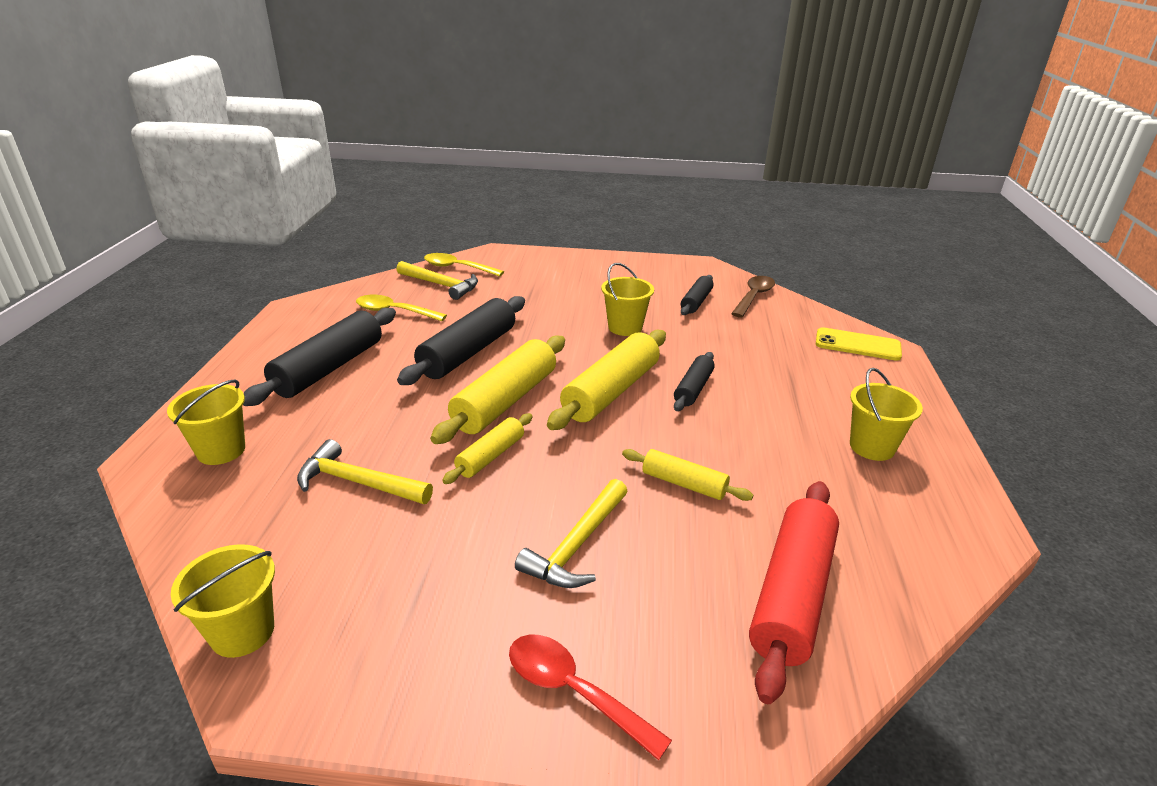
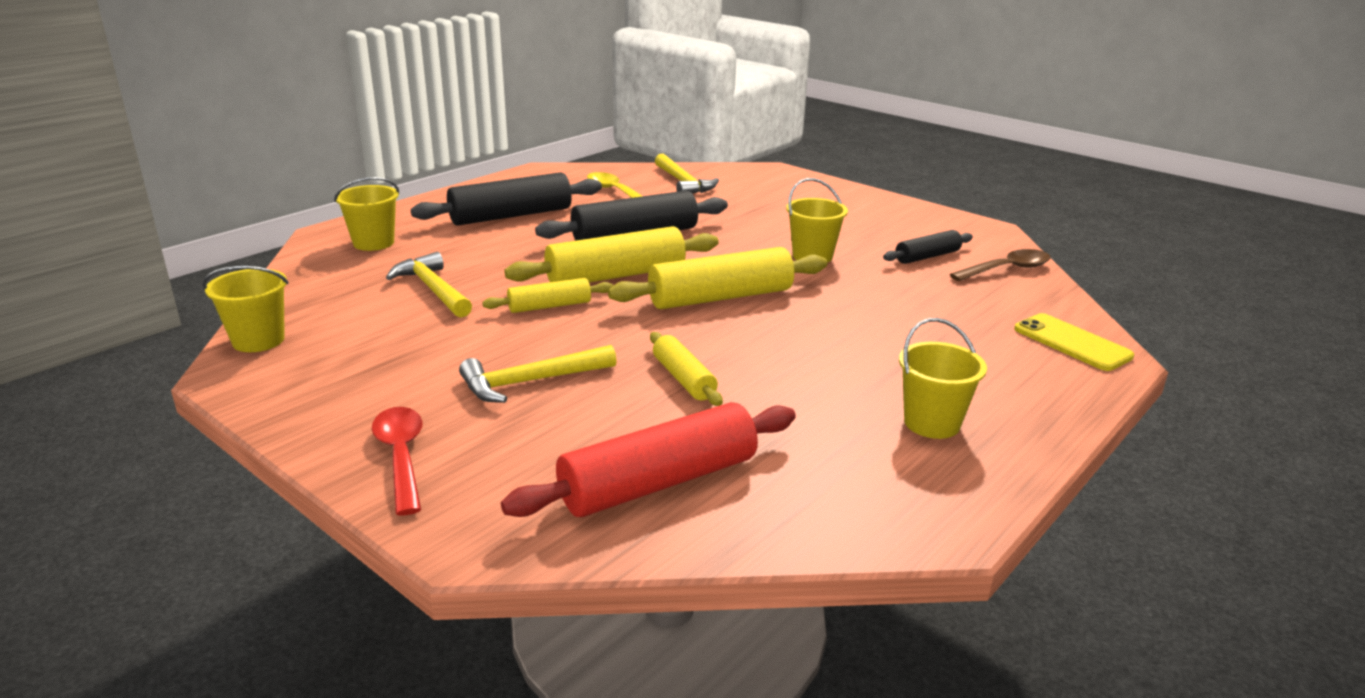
camera: 35 degrees right, 5 degrees down
yellow spoon [424,253,504,277] -> none
black rolling pin [674,352,715,411] -> none

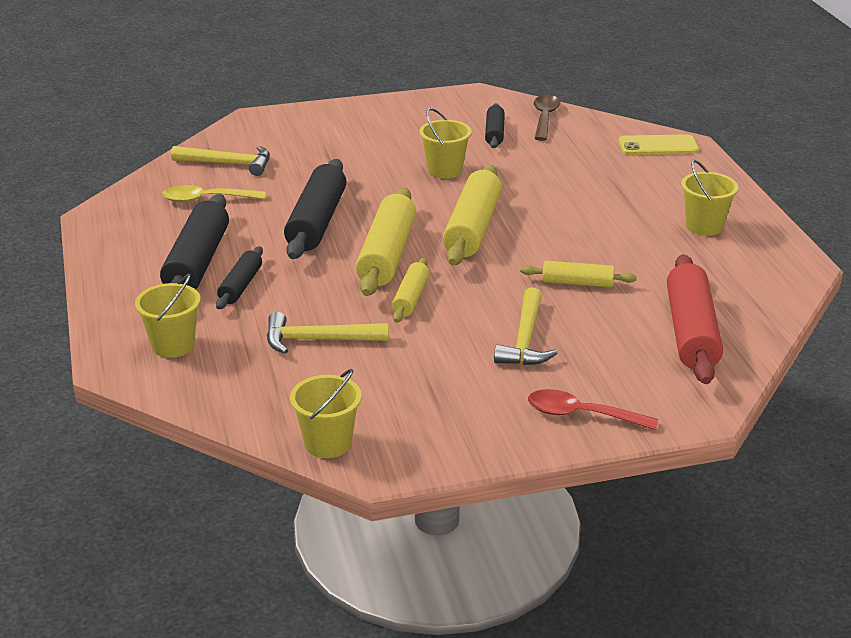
camera: 55 degrees left, 5 degrees up
none -> black rolling pin [216,246,263,309]

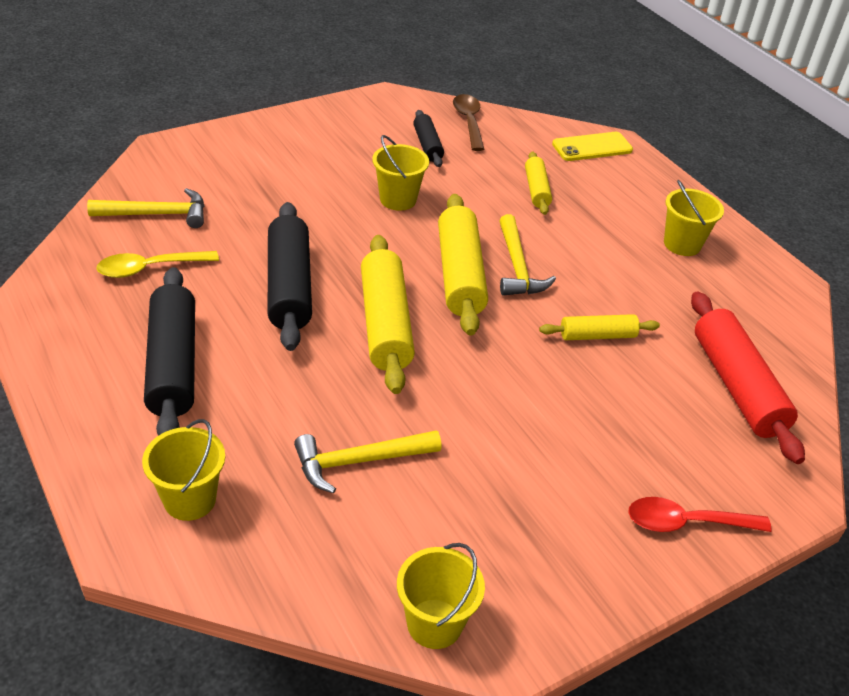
camera: 20 degrees left, 10 degrees up
black rolling pin [216,246,263,309] -> none
yellow rolling pin [391,258,429,323] -> yellow rolling pin moved to [525,151,552,215]
yellow hammer [494,287,557,365] -> yellow hammer moved to [499,214,556,296]

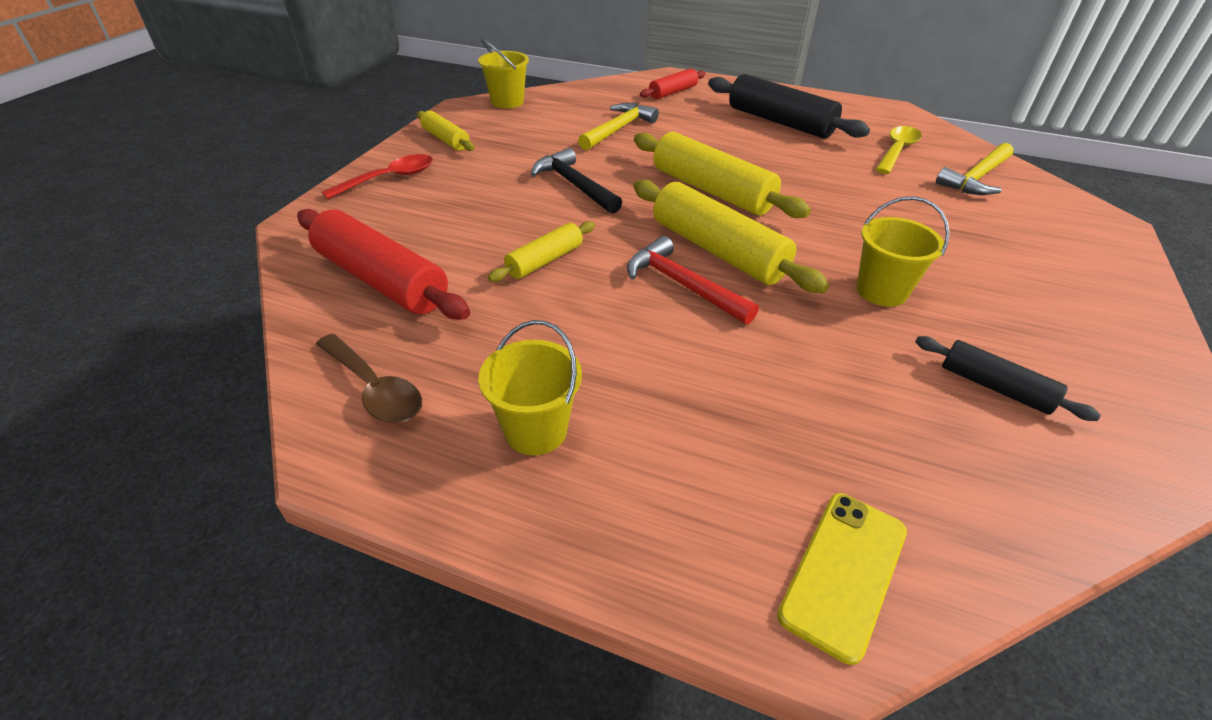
camera: 145 degrees right, 0 degrees up
yellow bucket [142,419,225,521] -> red rolling pin [640,69,706,99]
black rolling pin [268,202,312,351] -> none
brown spoon [453,94,484,151] -> brown spoon moved to [316,334,422,423]
yellow hammer [499,214,556,296] -> red hammer [627,236,759,325]
yellow rolling pin [525,151,552,215] -> yellow rolling pin moved to [417,110,474,151]
none -> black hammer [531,148,622,214]

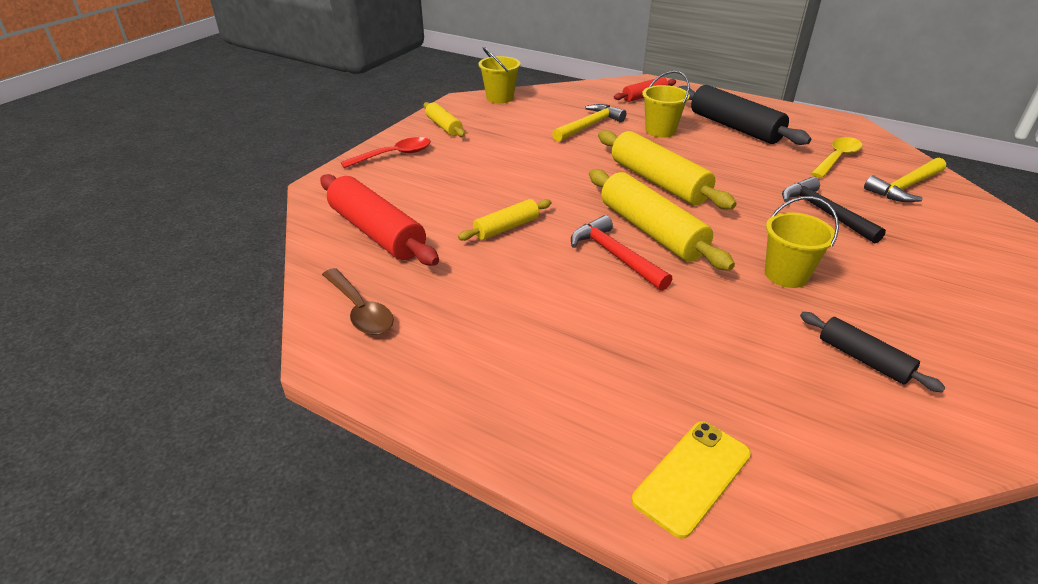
camera: 10 degrees right, 5 degrees down
yellow bucket [479,320,582,455] -> yellow bucket moved to [642,71,690,138]
black hammer [531,148,622,214] -> black hammer moved to [782,177,886,244]

